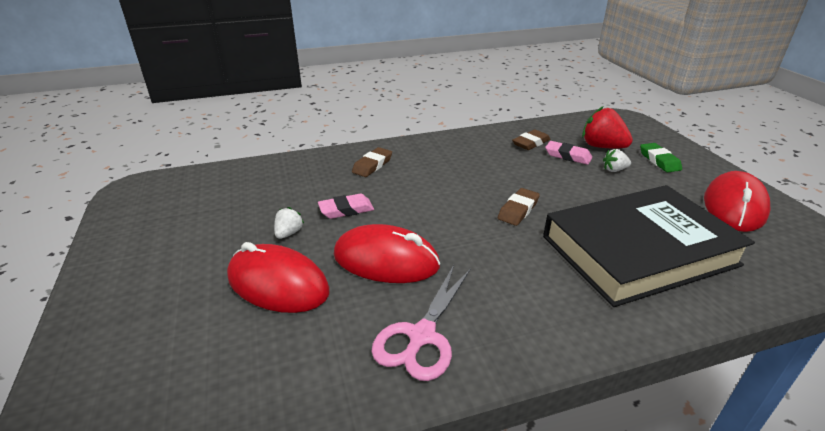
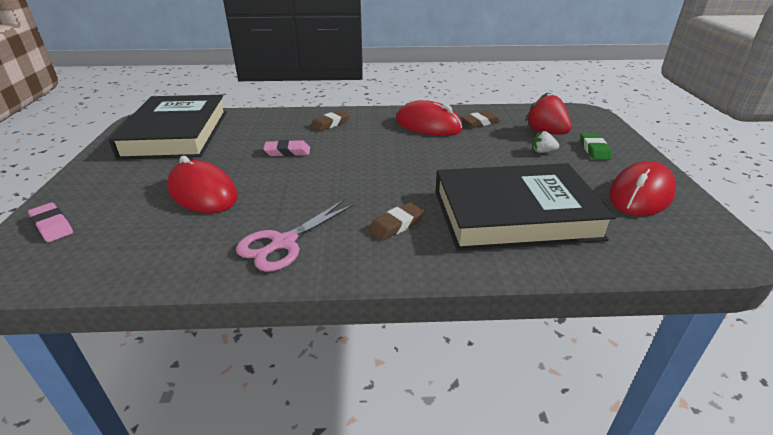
camera: 15 degrees right, 0 degrees up
white strawberry [274,207,304,239] -> none
red mouse [334,224,440,283] -> red mouse moved to [396,100,463,136]
brown eraser [498,188,540,226] -> brown eraser moved to [368,202,425,241]
pink eraser [545,141,592,165] -> pink eraser moved to [28,203,73,242]
none -> black book [109,95,227,160]

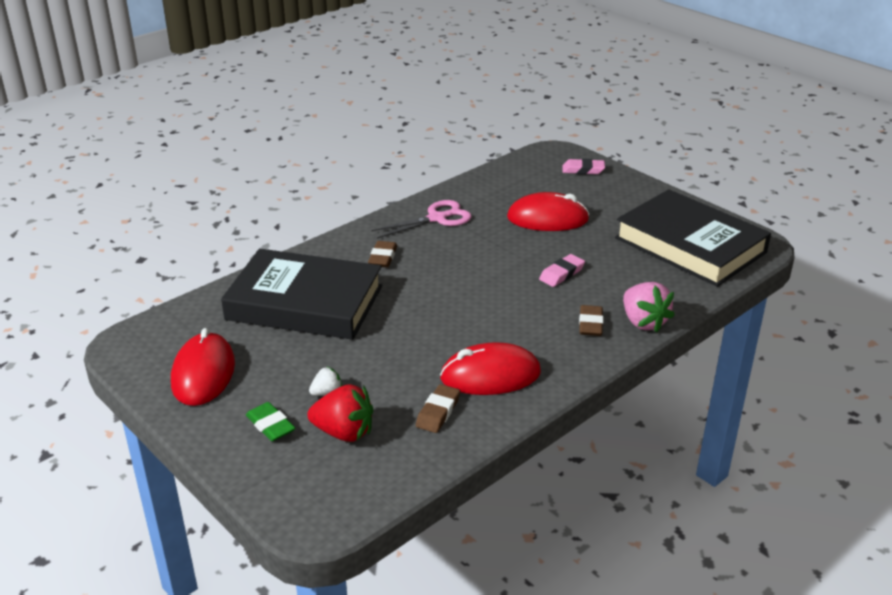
camera: 140 degrees right, 0 degrees up
pink scissors [236,200,354,272] -> pink scissors turned 60 degrees clockwise [371,200,472,239]
black book [435,163,617,251] -> black book turned 60 degrees clockwise [221,248,382,340]
none -> pink strawberry [623,282,675,333]

